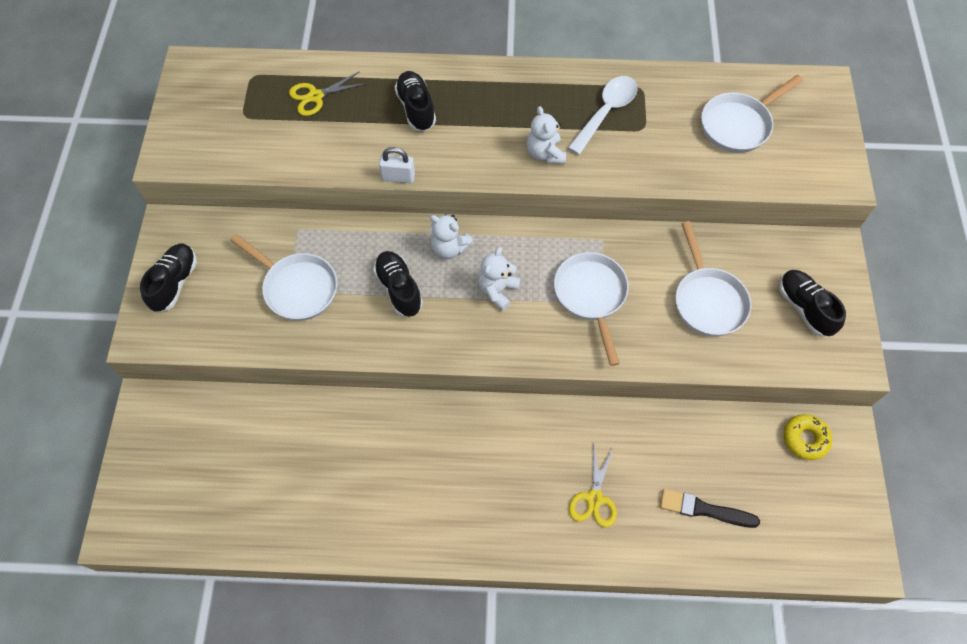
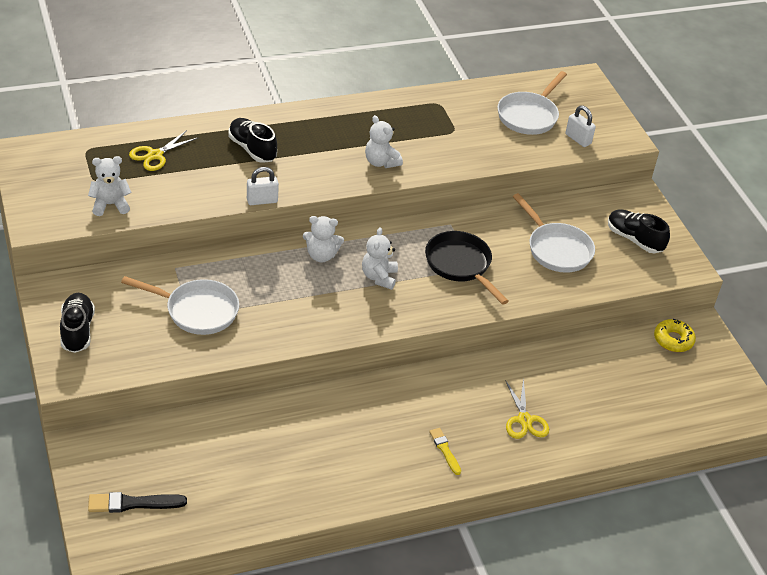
camera: 25 degrees left, 20 degrees down
black shoe [373,251,423,317] -> none
white pan [554,252,629,366] -> black pan [425,231,509,305]
white spoon [568,76,638,155] -> none
black brush [660,489,760,528] -> black brush moved to [88,492,187,513]
none -> white teddy bear [88,156,132,216]
none -> yellow brush [429,428,461,475]
none -> white padlock [565,106,596,147]

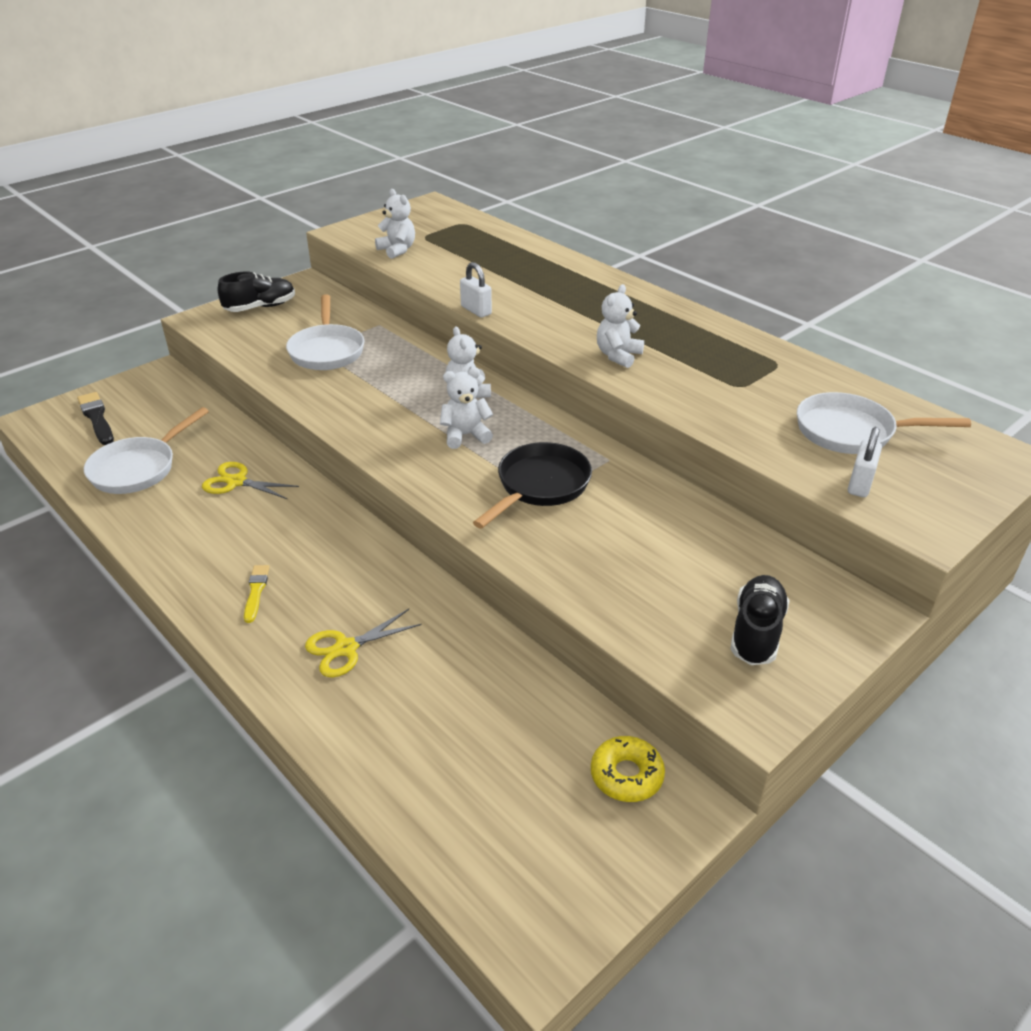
camera: 70 degrees right, 5 degrees down
yellow scissors [129,130,199,171] -> yellow scissors moved to [202,462,299,499]
black shoe [228,118,277,163] -> none
yellow brush [429,428,461,475] -> yellow brush turned 45 degrees counterclockwise [244,565,270,623]
white pan [513,193,595,273] -> white pan moved to [84,407,209,494]

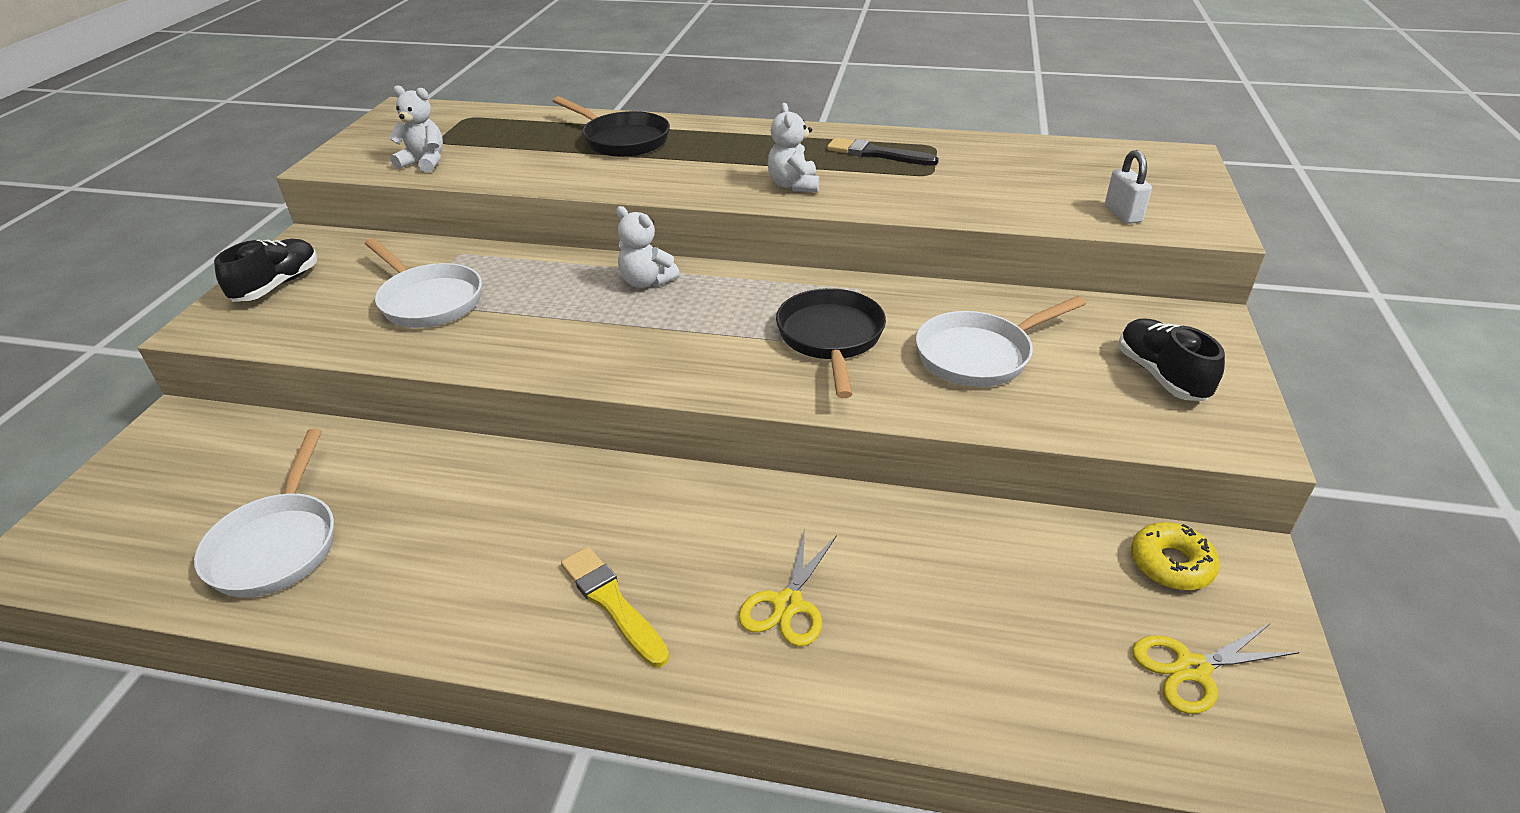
camera: 35 degrees left, 0 degrees up
black brush [77,392,114,445] -> black brush moved to [827,138,939,166]
yellow scissors [202,462,299,499] -> yellow scissors moved to [1132,624,1300,714]
yellow brush [244,565,270,623] -> yellow brush [561,547,669,667], size x1.54
white teddy bear [440,367,493,449] -> none
white padlock [460,262,492,318] -> none
white pan [797,392,971,454] -> white pan moved to [916,296,1086,387]
none -> black pan [553,96,670,157]

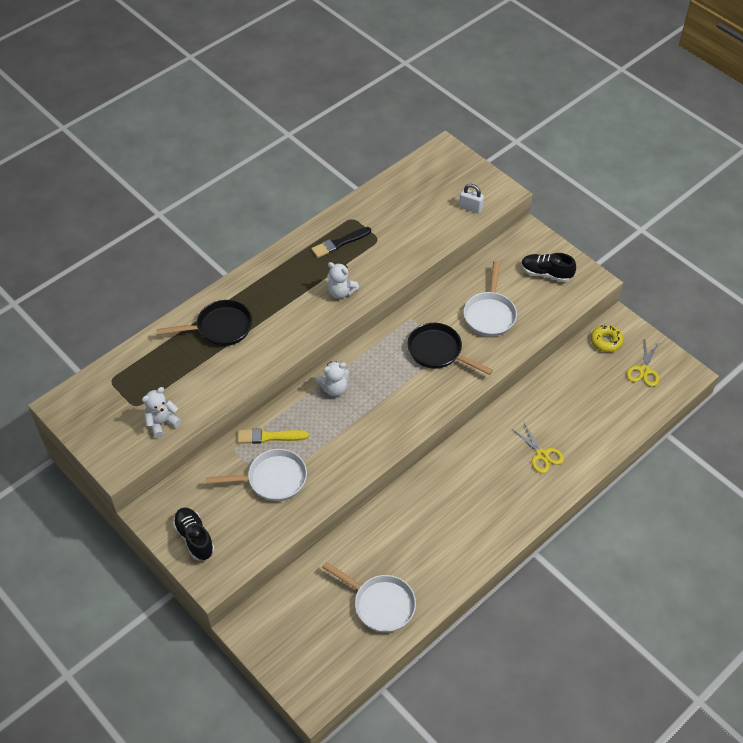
camera: 55 degrees left, 15 degrees up
yellow brush [561,547,669,667] -> yellow brush moved to [237,428,309,444]

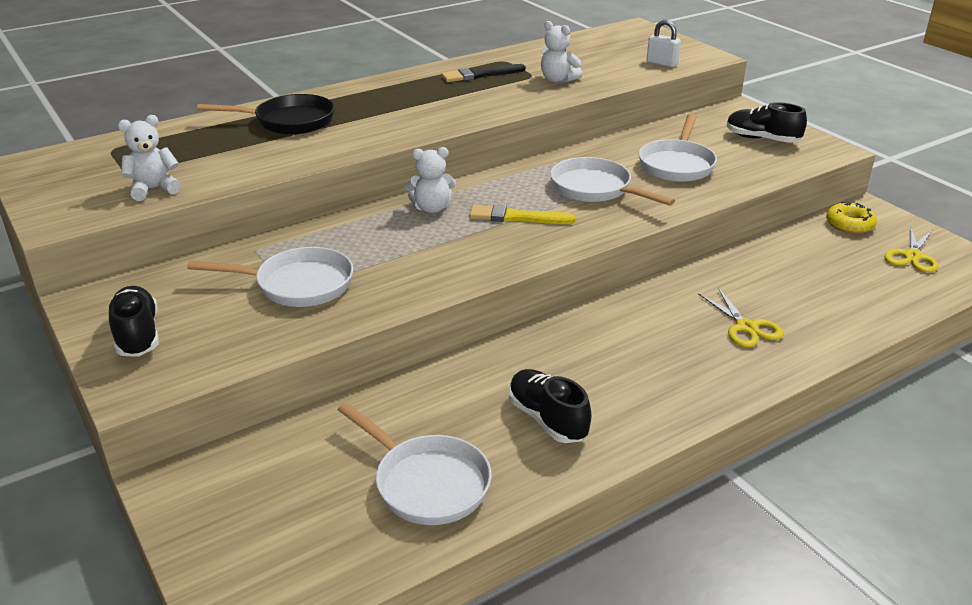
camera: 10 degrees right, 20 degrees down
yellow brush [237,428,309,444] -> yellow brush moved to [469,205,576,224]
white teddy bear [327,262,359,299] -> white teddy bear moved to [541,21,582,83]
black pan [407,323,493,375] -> white pan [550,157,675,206]
none -> black shoe [509,369,591,443]

